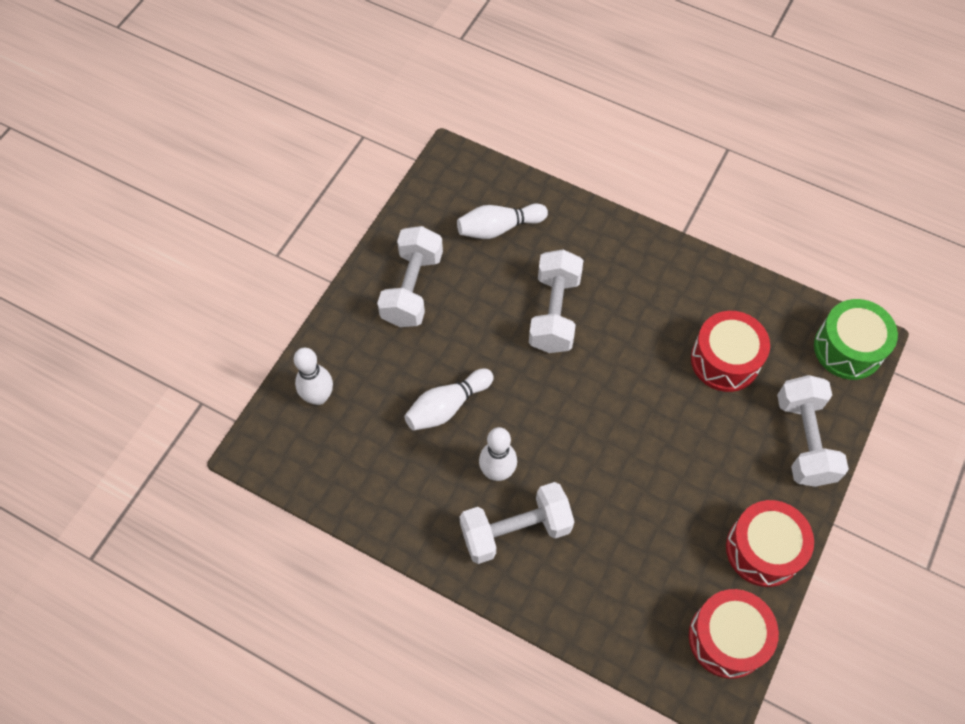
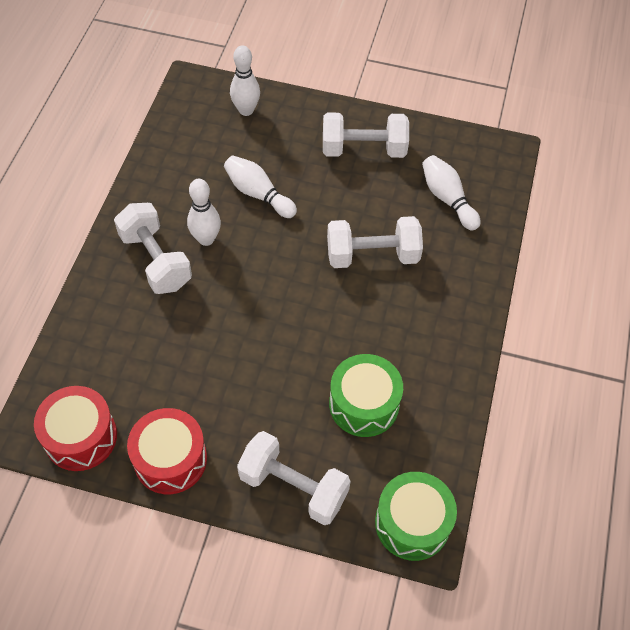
camera: 75 degrees right, 5 degrees down
red drum [691,311,770,392] -> green drum [329,354,403,437]
white dumbbell [777,375,849,487] -> white dumbbell turned 45 degrees clockwise [237,431,351,525]

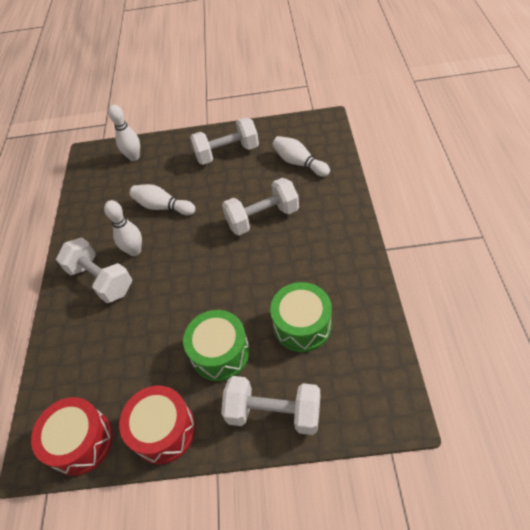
camera: 10 degrees left, 5 degrees down
green drum [375,472,457,561] -> green drum moved to [183,310,250,381]

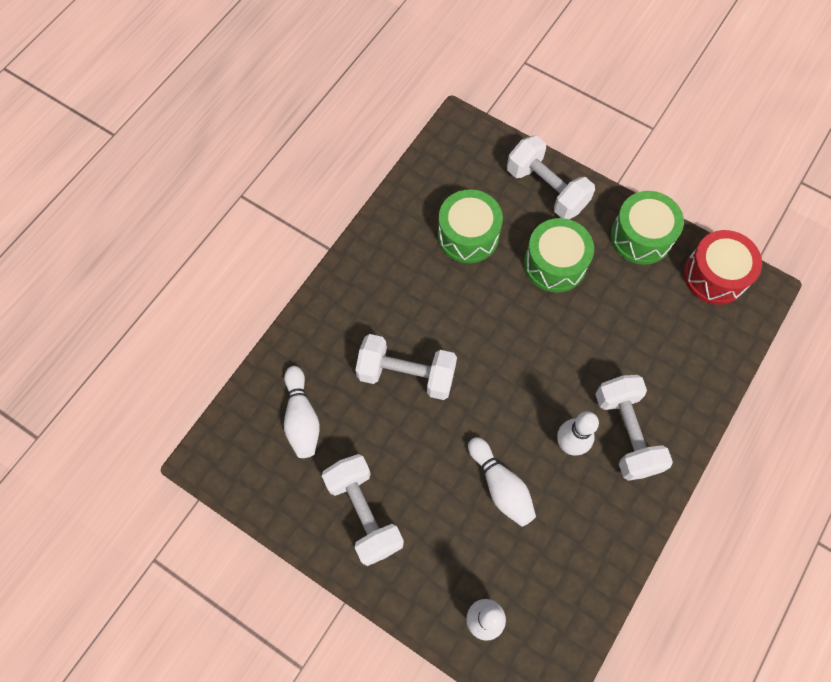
camera: 150 degrees left, 15 degrees up
red drum [119,386,196,464] -> green drum [611,191,684,265]
white dumbbell [190,117,259,165] -> white dumbbell turned 45 degrees clockwise [322,454,404,566]

